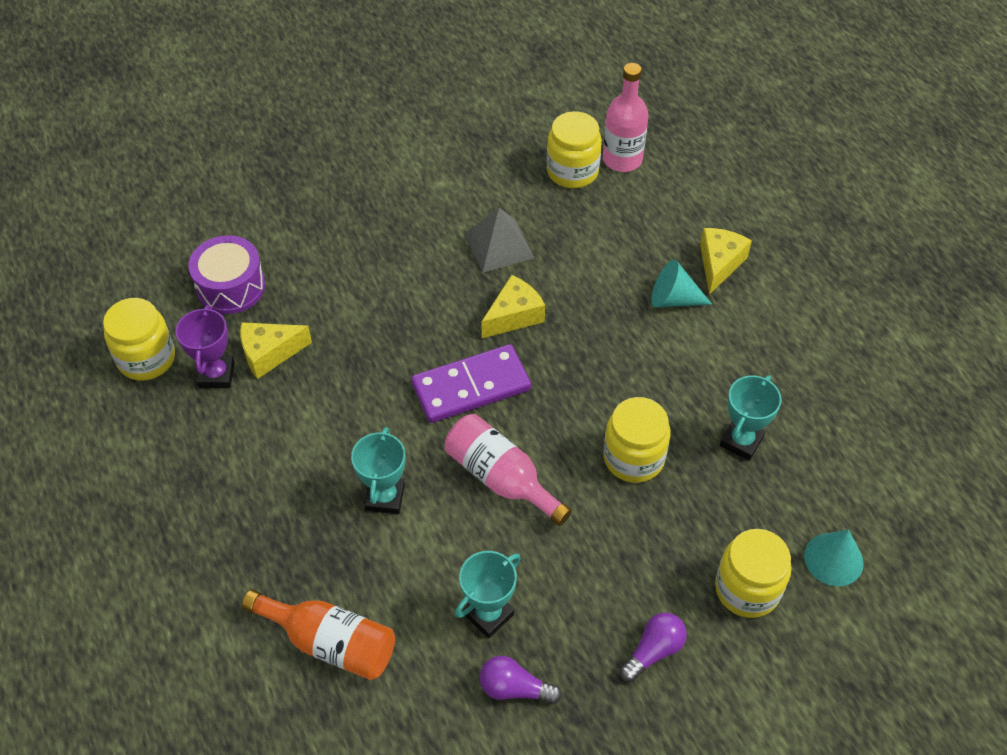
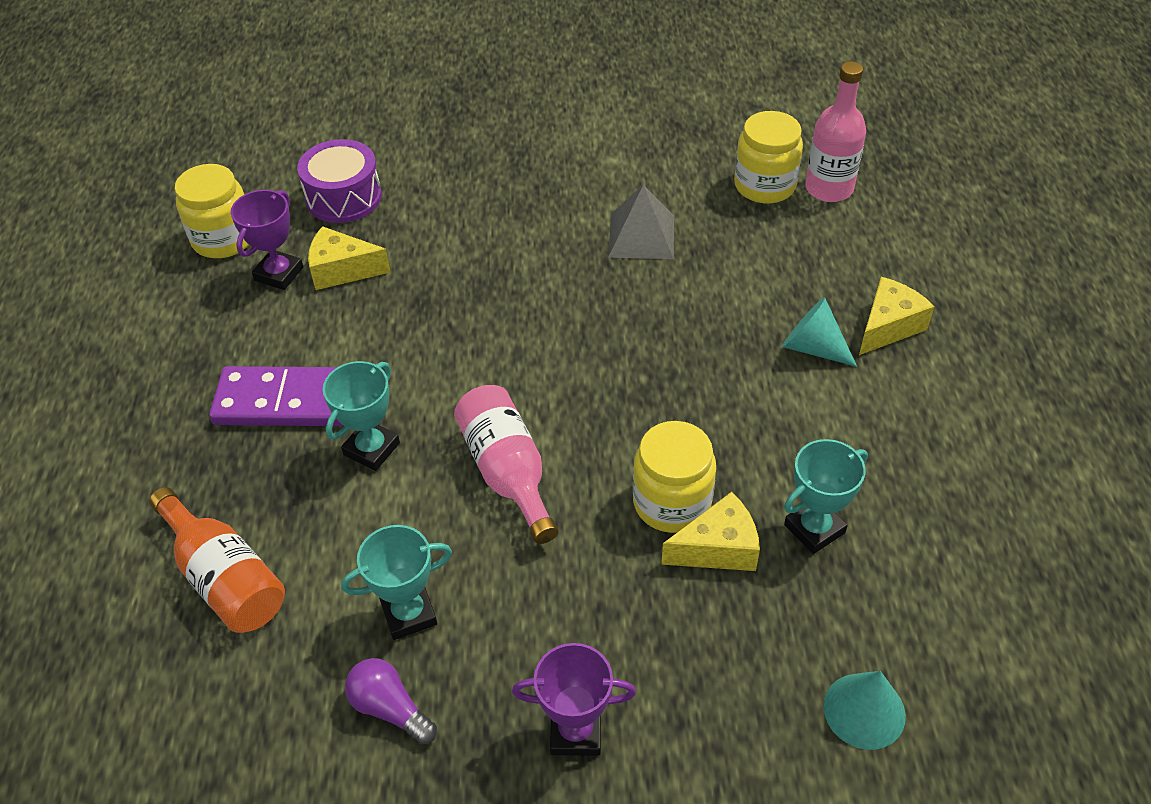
camera: 25 degrees right, 5 degrees down
purple domino [411,344,531,423] -> purple domino moved to [209,366,343,426]
yellow cheese [481,275,545,338] -> yellow cheese moved to [661,492,760,571]
purple light bulb [620,612,687,682] -> purple trophy [512,643,636,756]
yellow jar [715,529,791,618] -> none

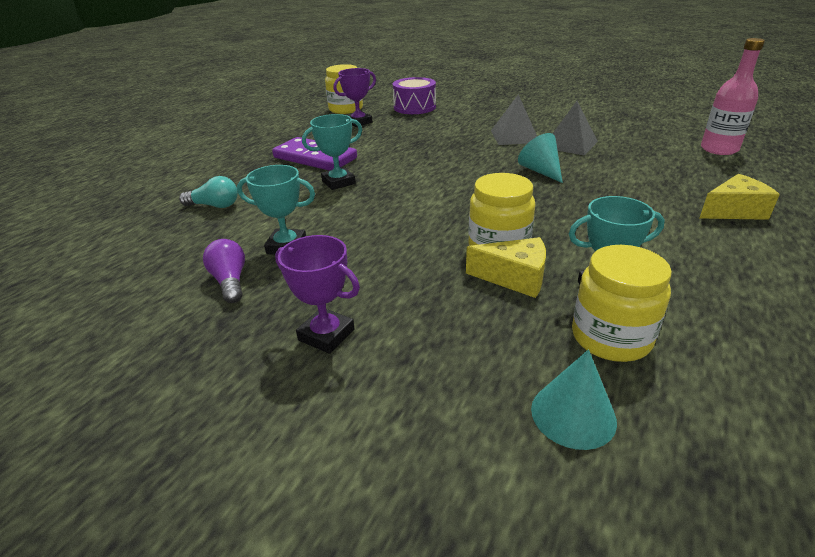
camera: 30 degrees right, 15 degrees down
orange bottle [149,487,285,633] -> turquoise light bulb [179,176,238,208]
yellow cheese [308,226,390,290] -> none
pink bottle [454,385,558,544] -> none
yellow jar [734,111,803,204] -> yellow jar moved to [572,245,672,362]
turquoise cone [782,297,857,367] -> turquoise cone moved to [518,133,563,183]
none -> grey pyramid [491,94,537,145]

